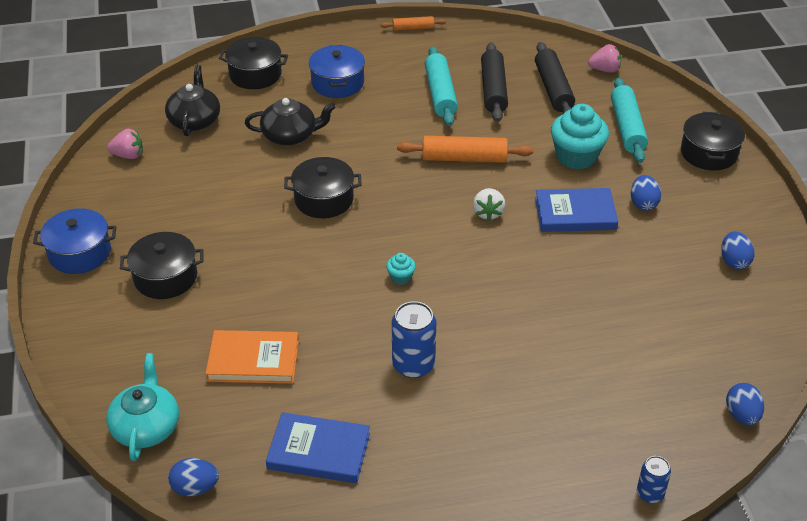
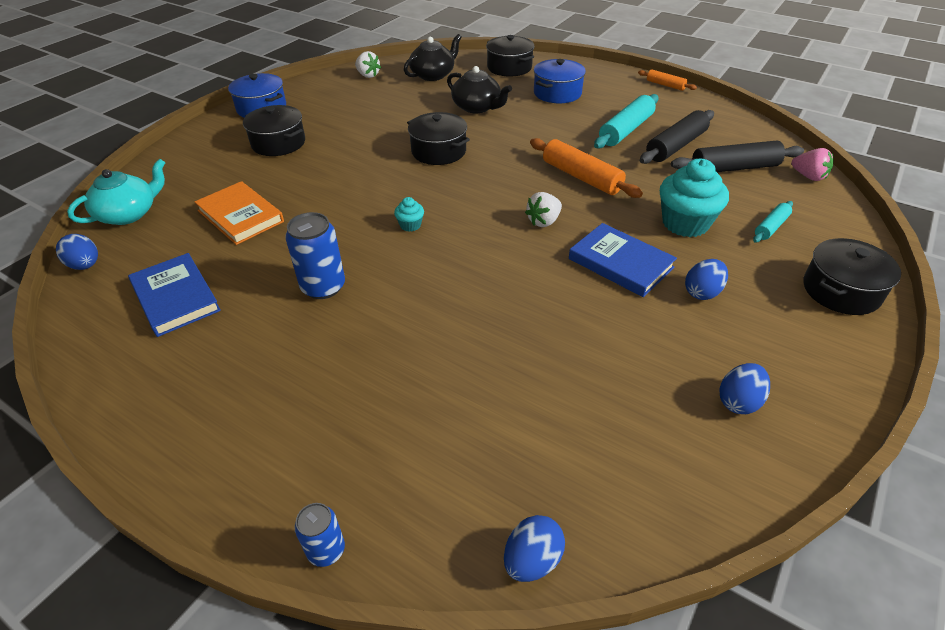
camera: 45 degrees right, 0 degrees up
pink strawberry [107,129,143,159] -> white strawberry [355,51,381,78]
black rolling pin [535,42,575,114] -> black rolling pin turned 45 degrees clockwise [671,140,804,172]
turquoise rolling pin [611,77,648,163] -> turquoise rolling pin [753,201,793,243], size x0.55

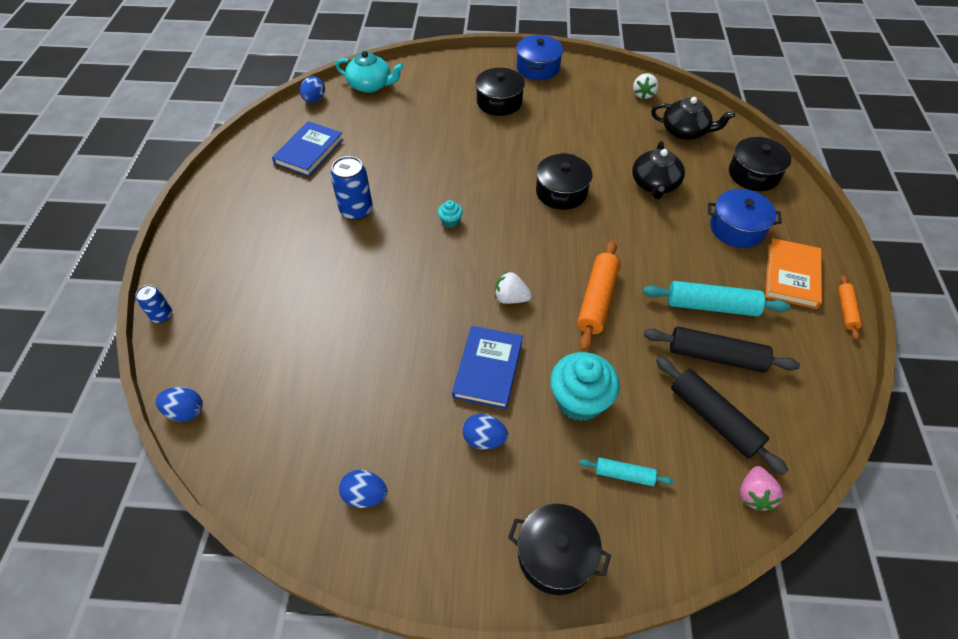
camera: 60 degrees right, 10 degrees up
orange book [195,181,284,245] -> orange book moved to [766,238,822,309]

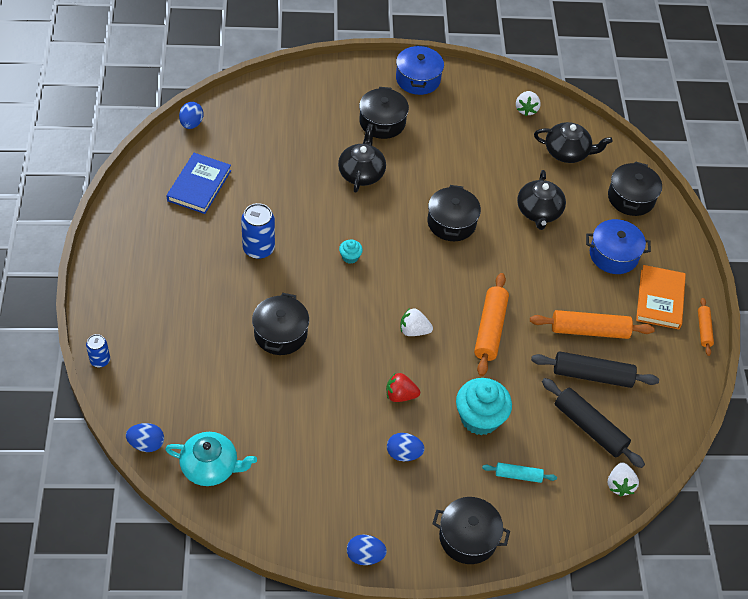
camera: 10 degrees left, 0 degrees up
turquoise teapot [336,51,404,93] -> turquoise teapot moved to [165,432,257,486]
blue egg [339,470,387,508] -> blue egg moved to [347,535,387,565]
blue book [452,326,523,409] -> red strawberry [386,373,420,402]
turquoise rolling pin [643,281,790,316] -> orange rolling pin [530,310,655,339]
pink strawberry [740,466,783,511] -> white strawberry [608,462,639,496]
none -> black pot [252,293,309,355]
none -> black teapot [338,124,386,193]

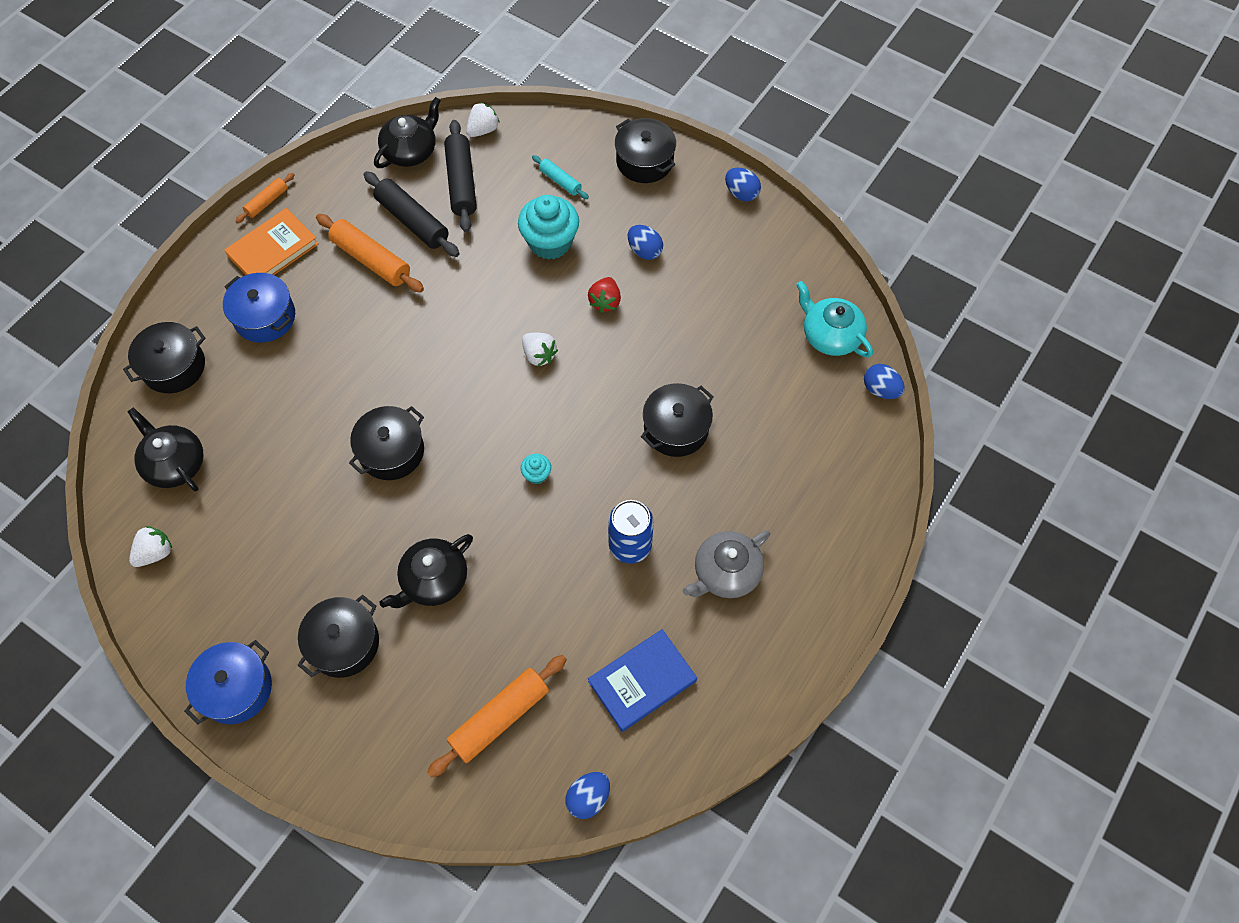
camera: 140 degrees left, 10 degrees up
blue can [86,334,110,367] -> none
red strawberry [386,373,420,402] -> red strawberry turned 60 degrees clockwise [588,277,621,313]
orange rolling pin [474,273,509,376] -> orange rolling pin moved to [427,655,567,778]
black teapot [517,170,566,230] -> black teapot moved to [374,97,441,168]
none -> grey teapot [683,530,770,598]

